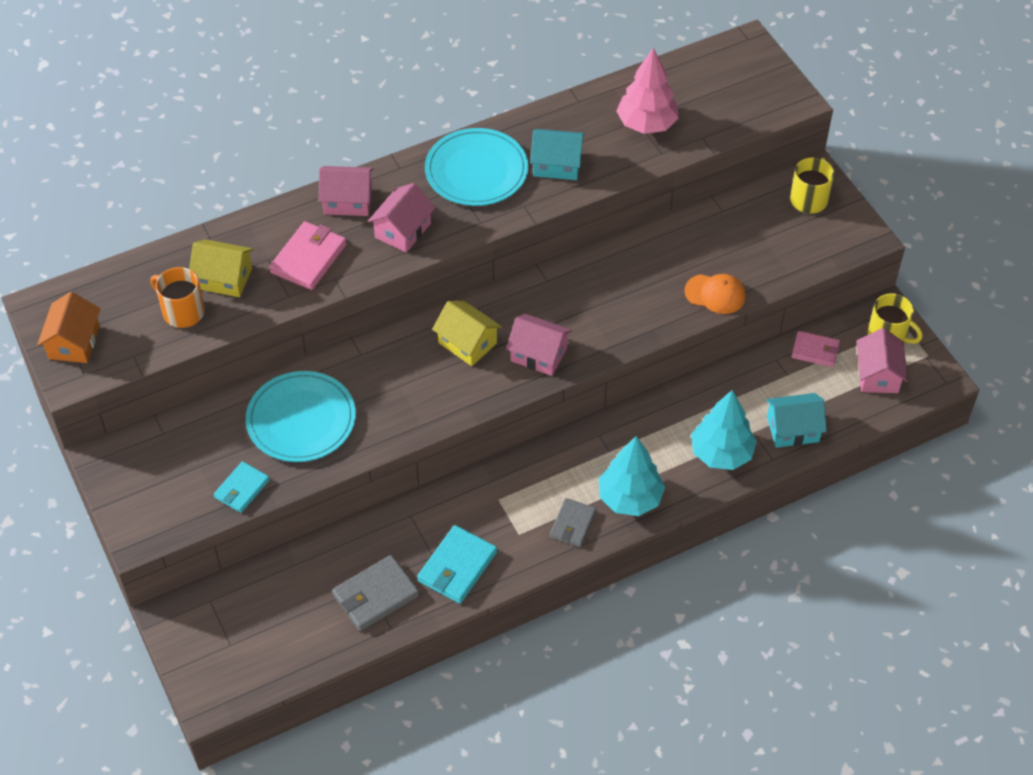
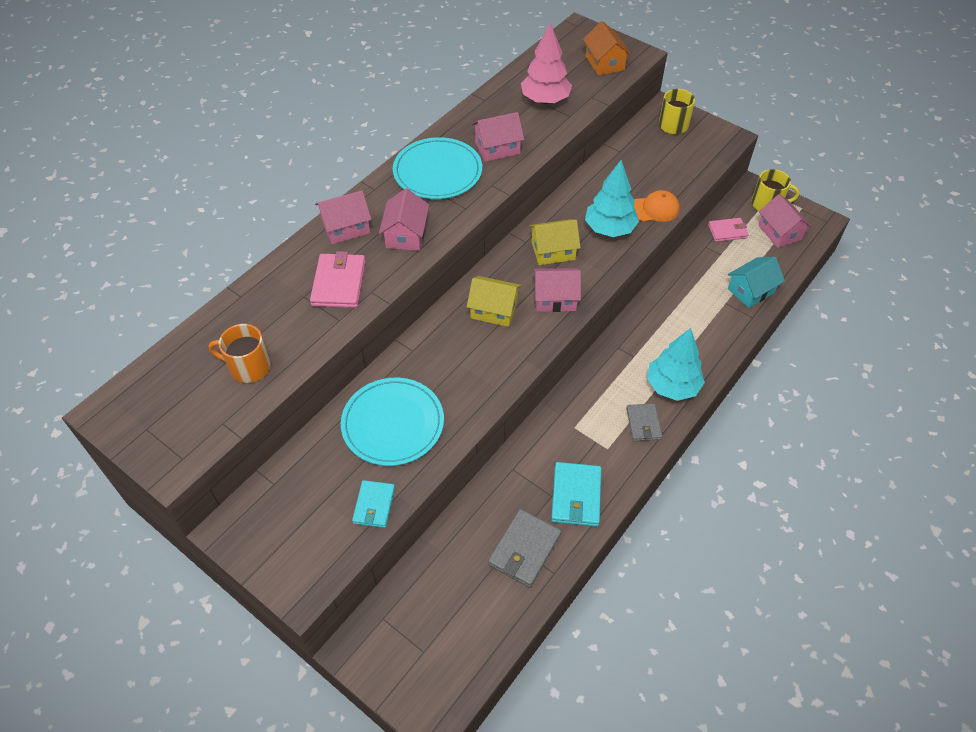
camera: 25 degrees left, 0 degrees up
orange house [37,292,100,363] -> orange house moved to [583,21,631,76]
yellow house [189,239,254,297] -> yellow house moved to [529,219,581,265]
turquoise house [530,129,585,180] -> pink house [472,112,524,162]
turquoise tree [691,390,757,470] -> turquoise tree moved to [585,160,639,237]

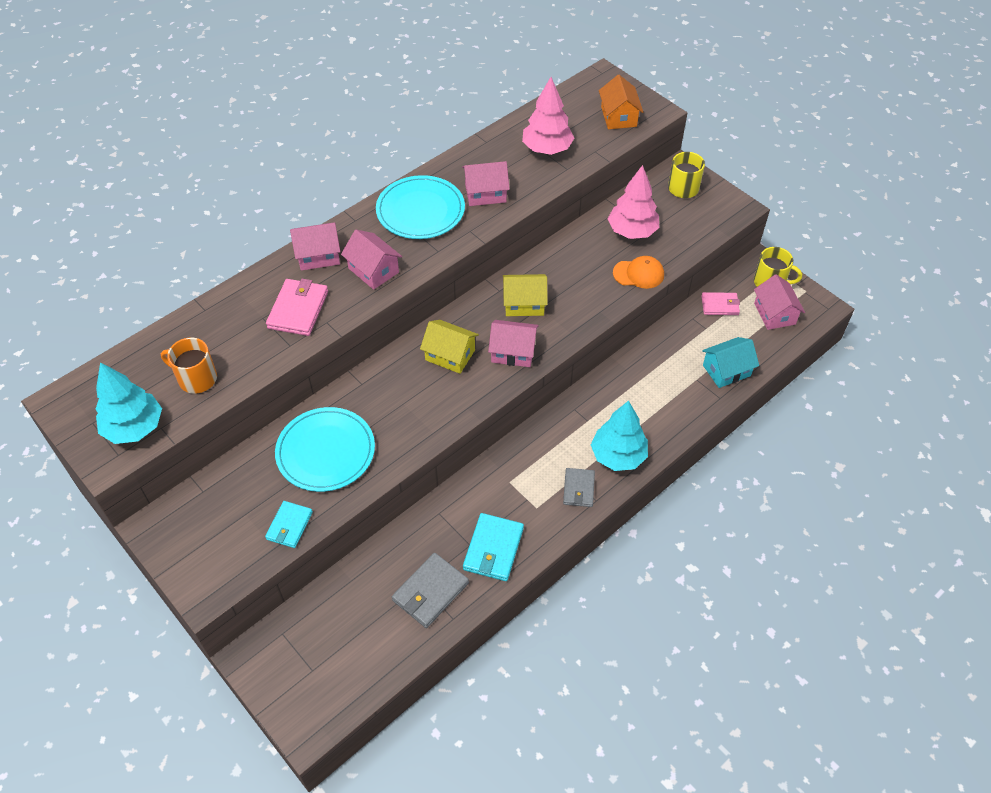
camera: 10 degrees right, 0 degrees up
pink house [379,188,429,251] -> pink house turned 60 degrees counterclockwise [341,230,402,290]
turquoise tree [585,160,639,237] -> turquoise tree moved to [95,362,162,444]
none -> pink tree [608,165,659,239]

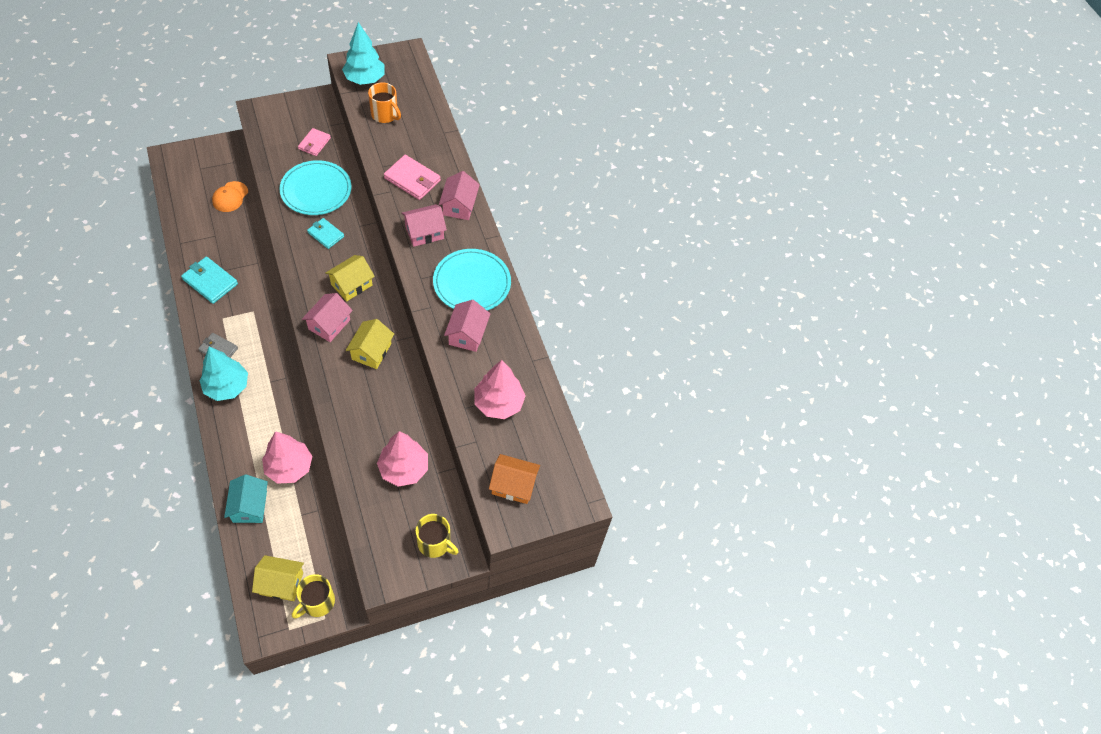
camera: 105 degrees right, 5 degrees up
orange mug [161,338,217,393] -> orange mug turned 90 degrees clockwise [368,82,401,123]
turquoise wallet [265,501,313,548] -> turquoise wallet moved to [307,218,344,249]
grey wallet [392,553,469,628] -> none
orange cap [613,256,664,289] -> orange cap moved to [212,181,248,212]
pink wallet [702,292,740,315] -> pink wallet moved to [298,128,331,156]
pink house [754,274,805,330] -> yellow house [252,555,304,601]
none -> pink tree [262,431,312,484]

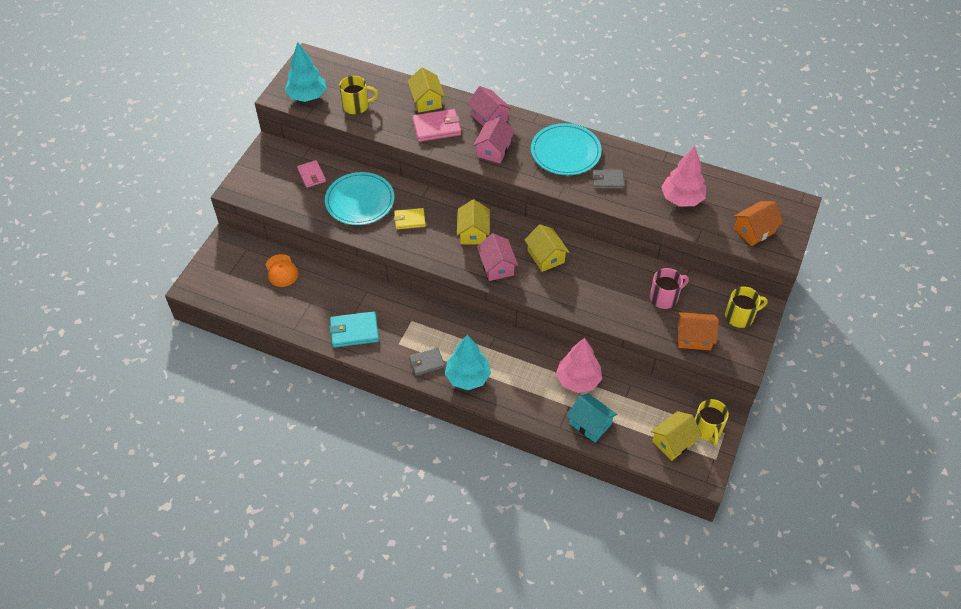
camera: 40 degrees left, 5 degrees down
turquoise wallet [307,218,344,249] -> yellow wallet [394,208,426,230]
orange mug [368,82,401,123] -> yellow mug [339,76,378,114]
pink tree [377,431,428,487] -> pink mug [650,268,689,309]
pink house [444,300,491,352] -> grey wallet [593,169,625,189]
none -> yellow house [408,67,445,113]
none -> orange house [678,312,719,351]

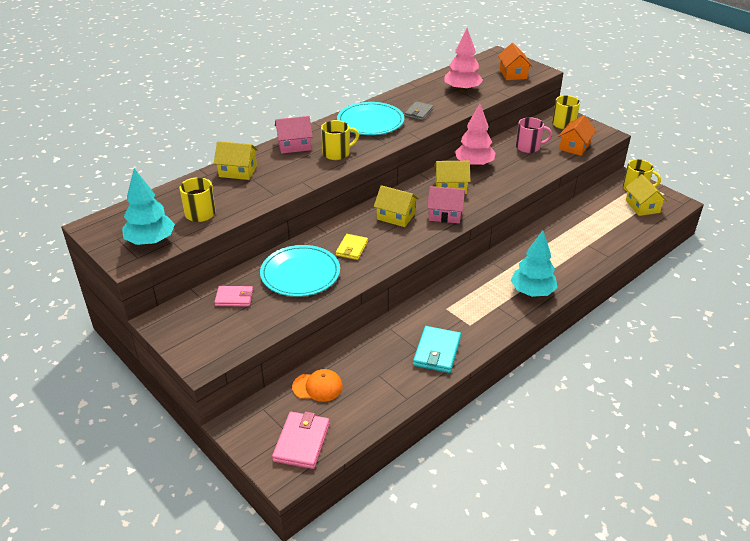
camera: 65 degrees left, 15 degrees down
grey wallet [409,348,445,376] -> none
pink wallet [412,109,461,142] -> pink wallet moved to [272,411,330,469]
pink house [473,117,515,163] -> yellow mug [321,120,359,160]
pink tree [556,338,602,393] -> pink tree moved to [455,104,495,167]
turquoise house [567,393,617,442] -> none
pink mug [650,268,689,309] -> pink mug turned 90 degrees clockwise [516,117,552,153]

